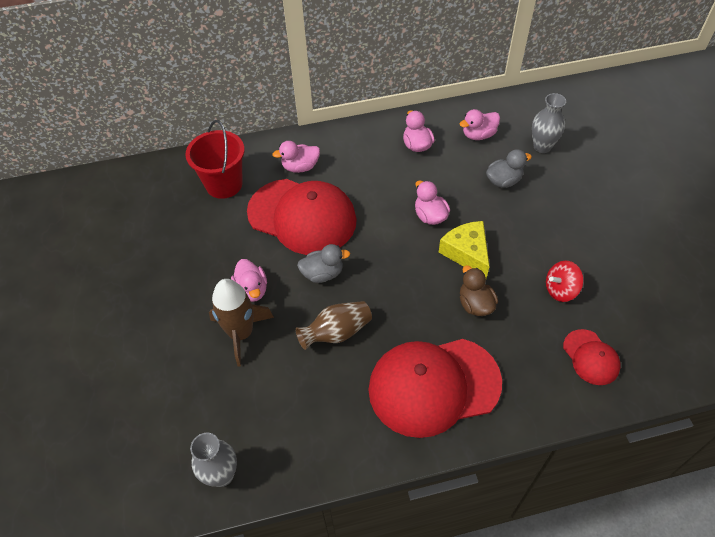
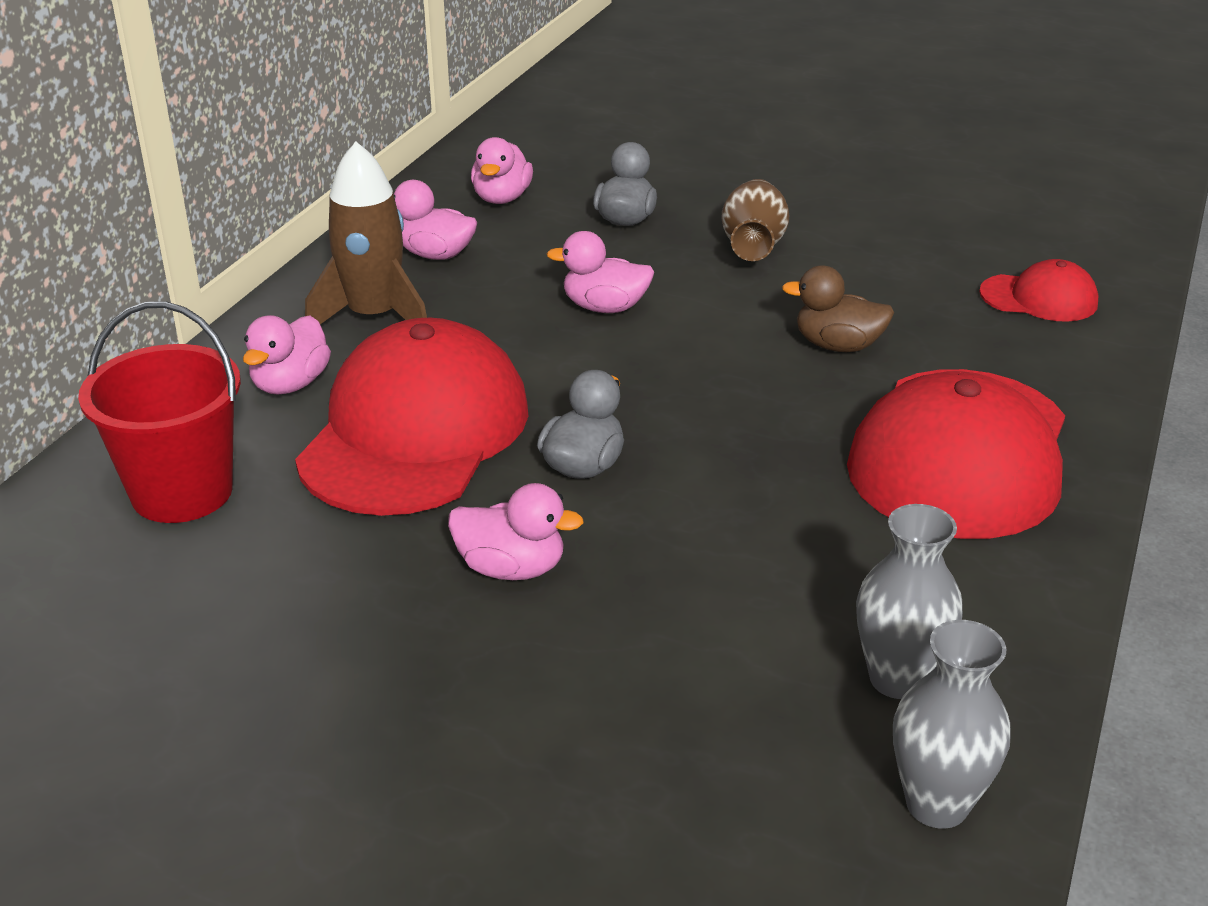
camera: 55 degrees left, 20 degrees down
brown rocket [209,279,274,367] -> brown rocket moved to [305,142,427,324]
red cap [247,179,357,255] -> red cap turned 45 degrees counterclockwise [295,318,528,516]
brown vase [296,301,372,350] -> brown vase moved to [721,179,789,261]
yellow cheese [439,221,490,279] -> none
grey vase [532,93,566,153] -> grey vase moved to [856,504,963,699]
red spinning top [546,261,584,302] -> none

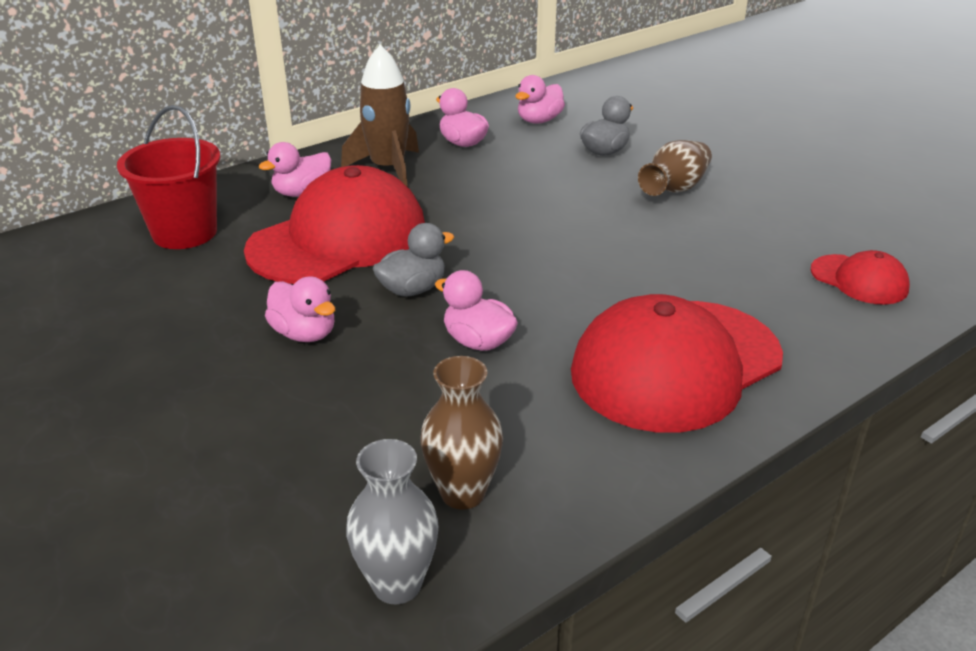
camera: 30 degrees right, 0 degrees up
pink duck [546,231,654,313] -> pink duck moved to [435,270,518,351]
brown duck [782,265,894,352] -> none
grey vase [856,504,963,699] -> brown vase [420,356,503,510]

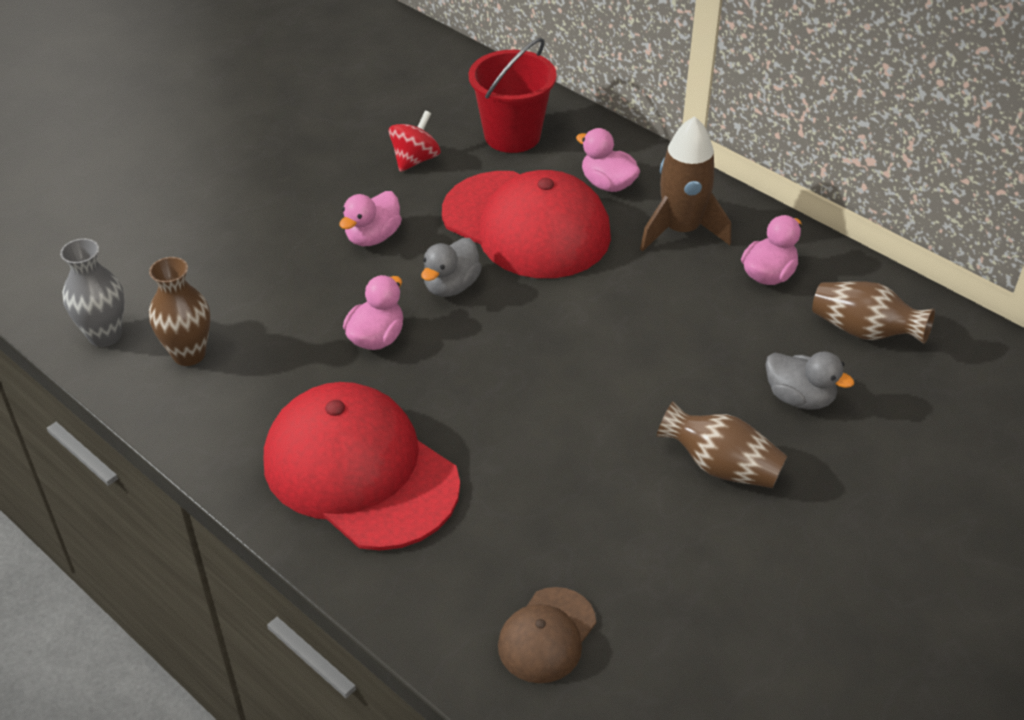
camera: 80 degrees right, 10 degrees up
grey duck [373,223,454,297] -> grey duck turned 75 degrees clockwise [421,238,482,297]
pink duck [515,75,565,124] -> brown vase [812,282,935,344]
red cap [811,250,910,305] -> brown cap [498,587,596,683]
none -> red spinning top [389,110,441,172]

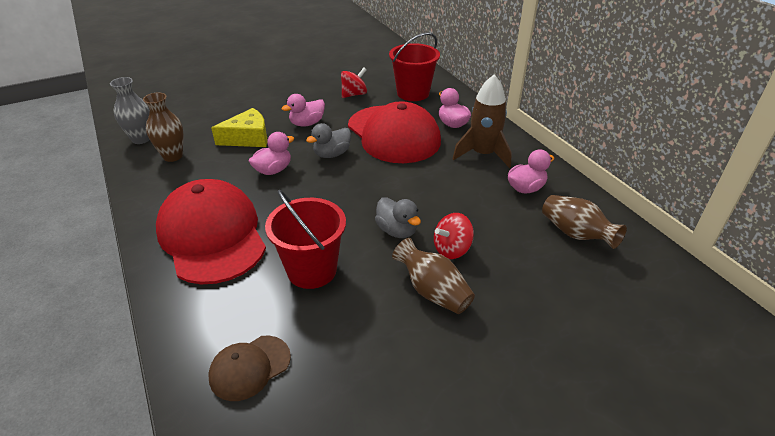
camera: 20 degrees right, 5 degrees down
grey duck [765,352,854,410] -> grey duck moved to [375,197,421,238]
none -> yellow cheese [211,108,267,147]
none -> red bucket [265,190,346,289]
none -> red spinning top [434,213,474,259]

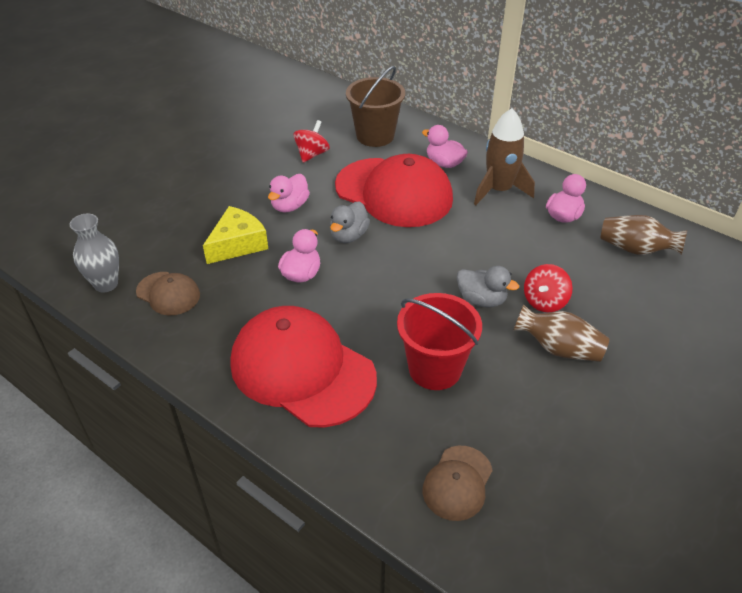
camera: 25 degrees left, 5 degrees up
brown vase [143,92,184,162] -> brown cap [136,272,200,315]
red bucket [389,32,440,101] -> brown bucket [346,66,405,147]

